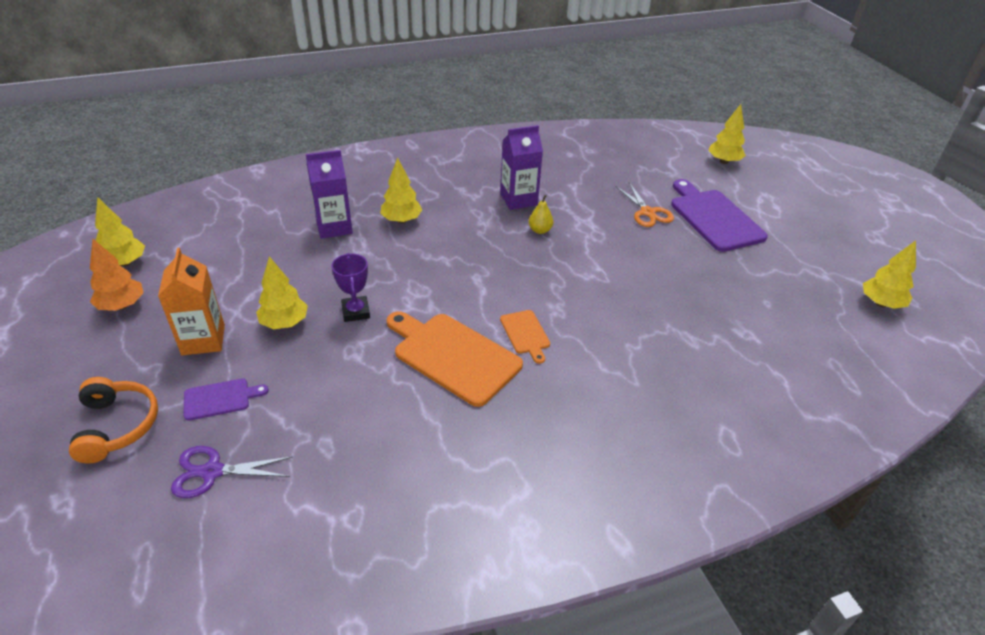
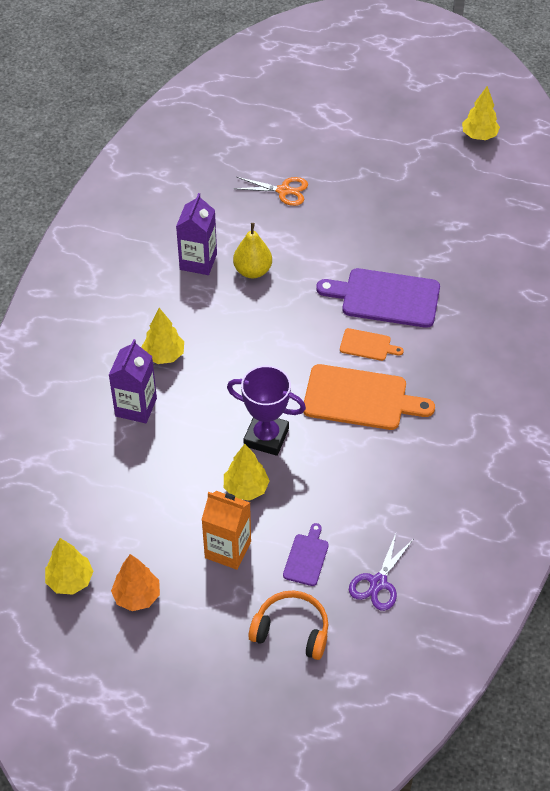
camera: 55 degrees left, 10 degrees up
purple trophy [331,253,370,322] -> purple trophy [227,366,306,456], size x1.53
orange cutting board [387,311,523,407] -> orange cutting board turned 150 degrees counterclockwise [303,364,435,430]
yellow pear [529,195,554,234] -> yellow pear [233,223,272,279], size x1.61
purple cutting board [671,179,768,252] -> purple cutting board moved to [316,268,440,328]
yellow tree [708,104,746,164] -> none

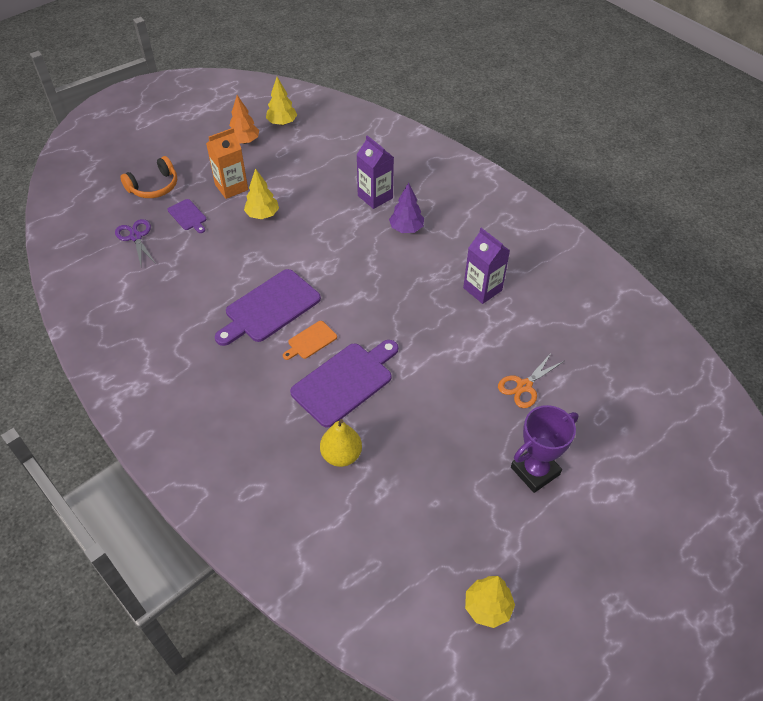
camera: 125 degrees right, 0 degrees up
yellow tree [141,308,184,364] -> purple tree [389,182,424,233]
purple trophy [227,366,306,456] -> purple trophy moved to [511,405,578,493]
yellow pear [233,223,272,279] -> yellow pear moved to [320,419,362,467]
orange cutting board [303,364,435,430] -> purple cutting board [215,269,321,346]

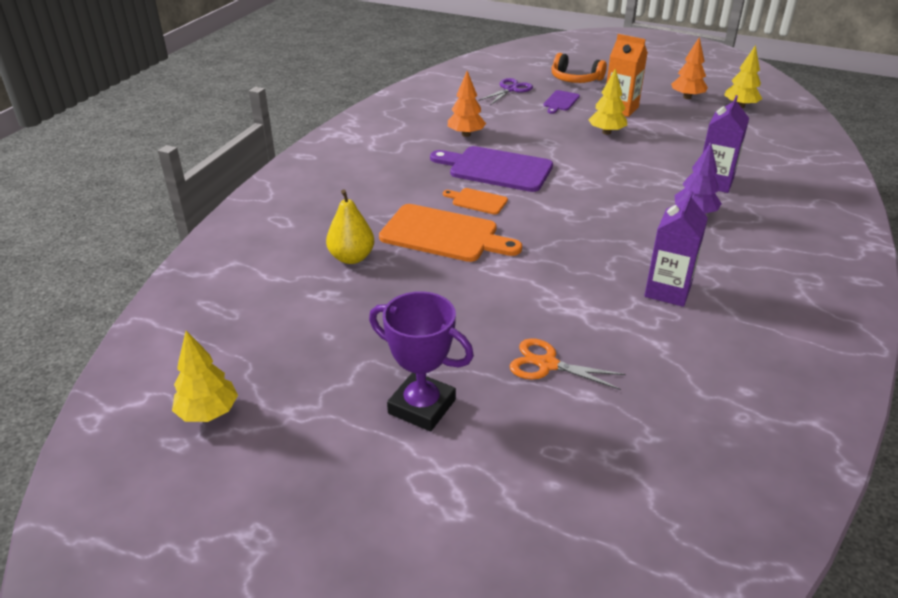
camera: 65 degrees right, 15 degrees down
purple cutting board [290,340,398,428] -> orange cutting board [379,204,522,262]
none -> orange tree [448,71,486,137]

